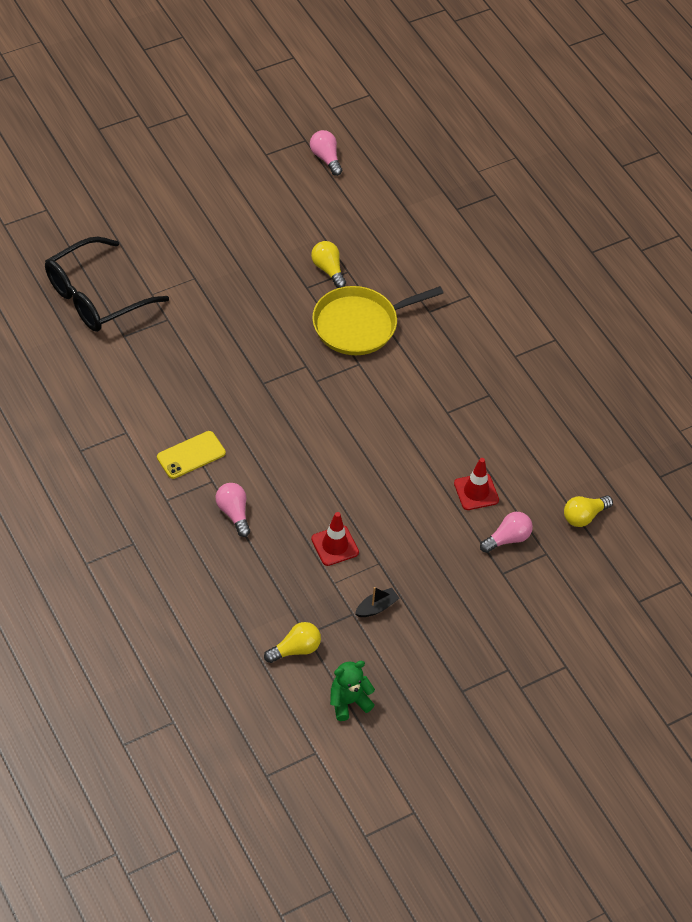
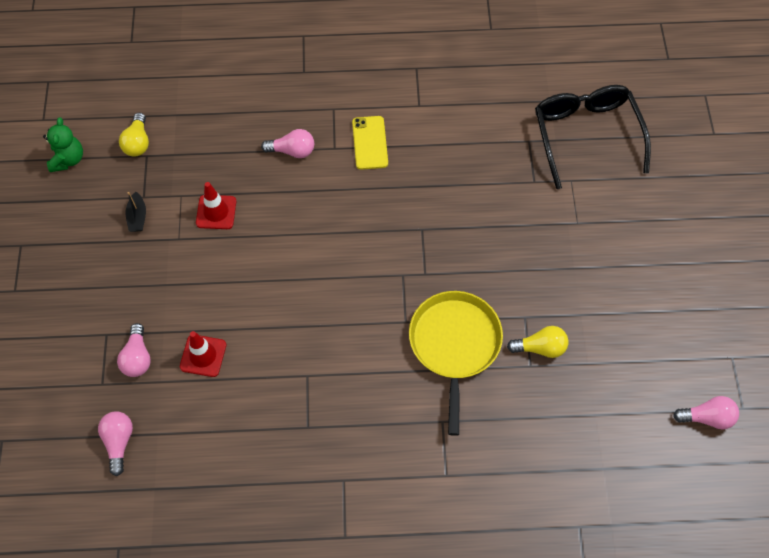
camera: 120 degrees right, 10 degrees up
yellow light bulb [564,496,613,527] -> pink light bulb [98,412,133,476]

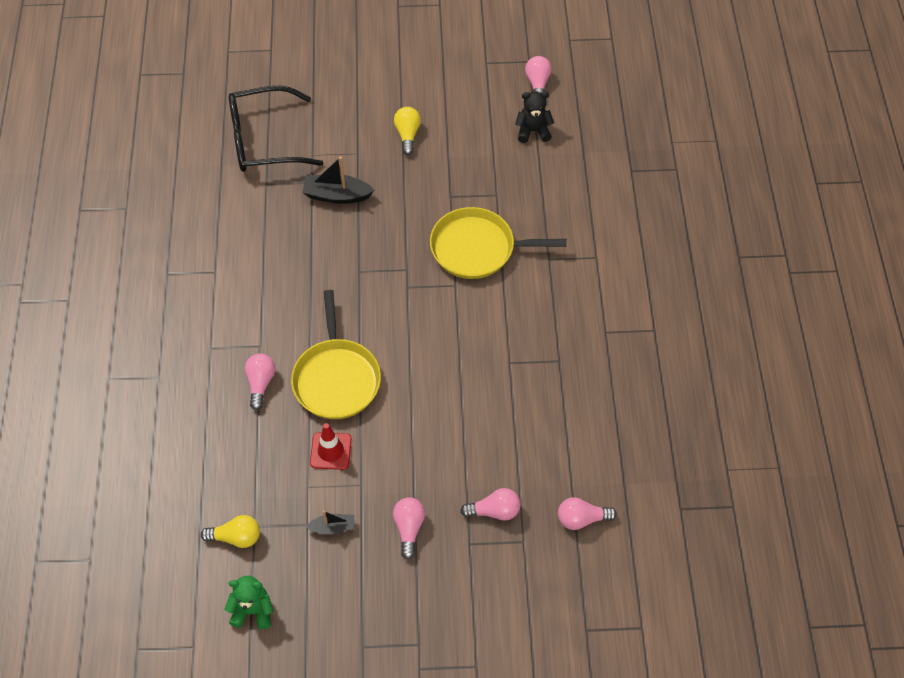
camera: 90 degrees left, 5 degrees down
red traffic cone [180,331,226,377] -> none
yellow phone [352,116,388,170] -> none
yellow light bulb [507,326,568,358] -> yellow light bulb moved to [394,107,421,155]
none -> yellow pan [291,290,381,419]
none -> black boat [302,156,374,204]
none -> pink light bulb [393,497,425,559]
none -> black teddy bear [515,91,554,143]

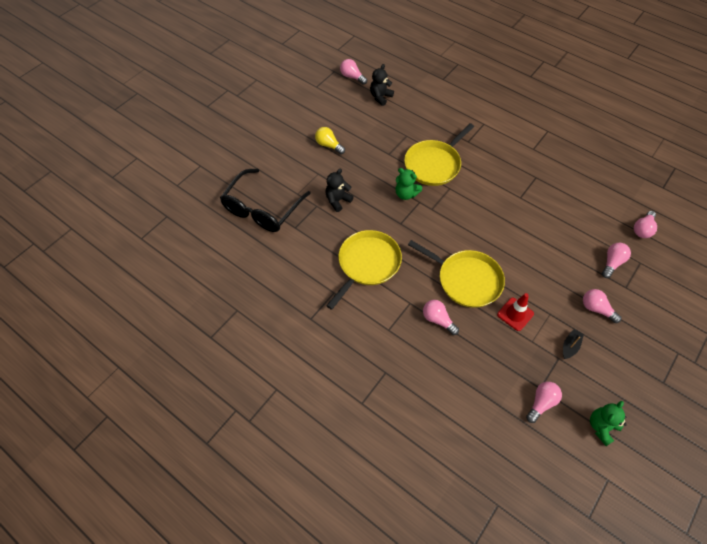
camera: 50 degrees left, 0 degrees up
yellow light bulb [201,515,260,548] -> pink light bulb [526,382,562,423]
black boat [302,156,374,204] -> black teddy bear [325,169,354,212]
none -> yellow pan [326,230,402,310]
none -> green teddy bear [396,168,422,200]

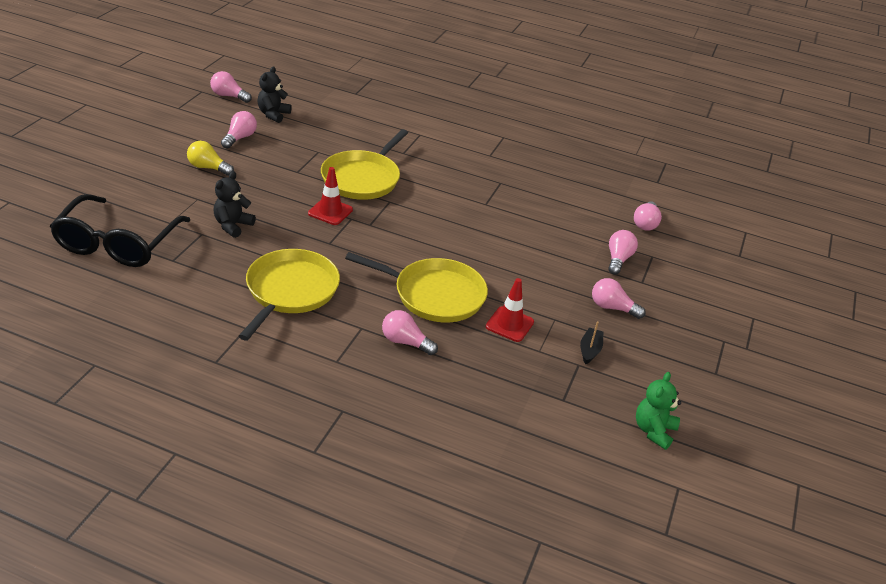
camera: 20 degrees left, 20 degrees down
green teddy bear [396,168,422,200] -> red traffic cone [308,167,353,225]
pink light bulb [526,382,562,423] -> pink light bulb moved to [221,111,257,149]

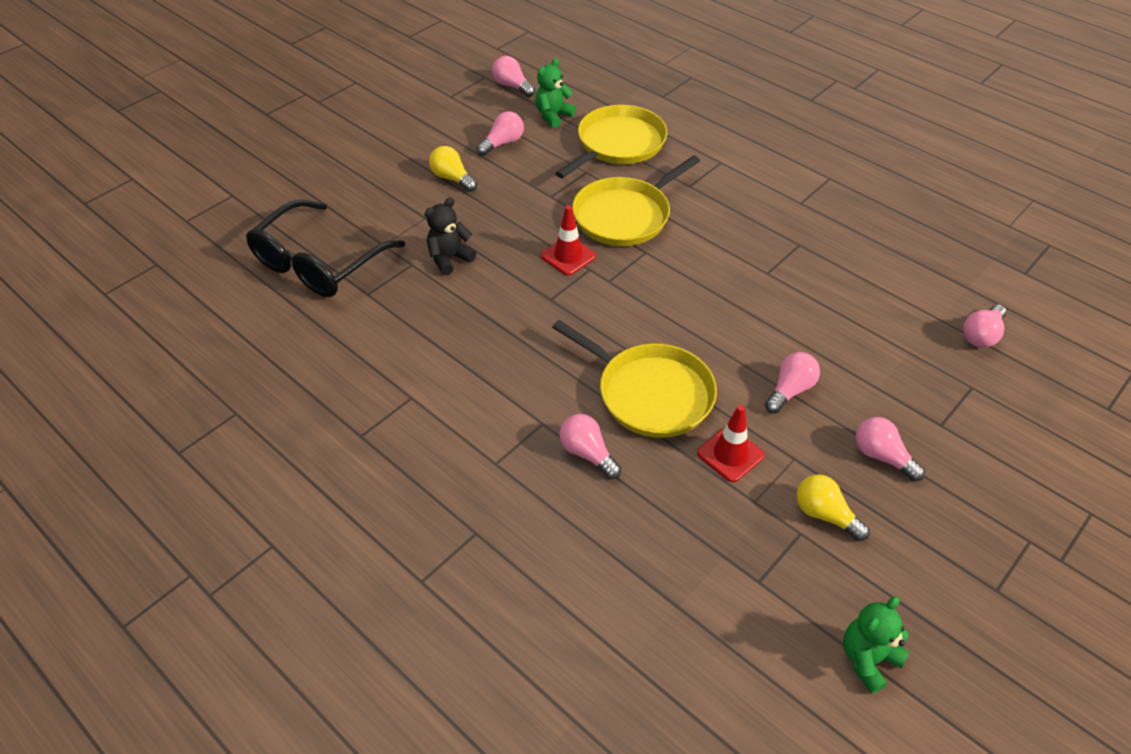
camera: 25 degrees right, 10 degrees up
yellow pan [239,249,340,341] -> yellow pan moved to [556,105,667,178]
black teddy bear [257,66,292,123] -> green teddy bear [535,58,576,128]
black boat [580,321,603,364] -> yellow light bulb [797,474,870,541]
pink light bulb [608,230,638,275] -> pink light bulb moved to [765,352,820,413]

